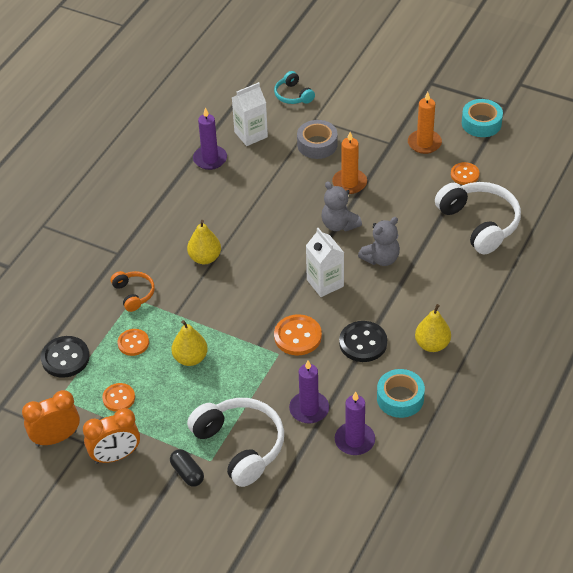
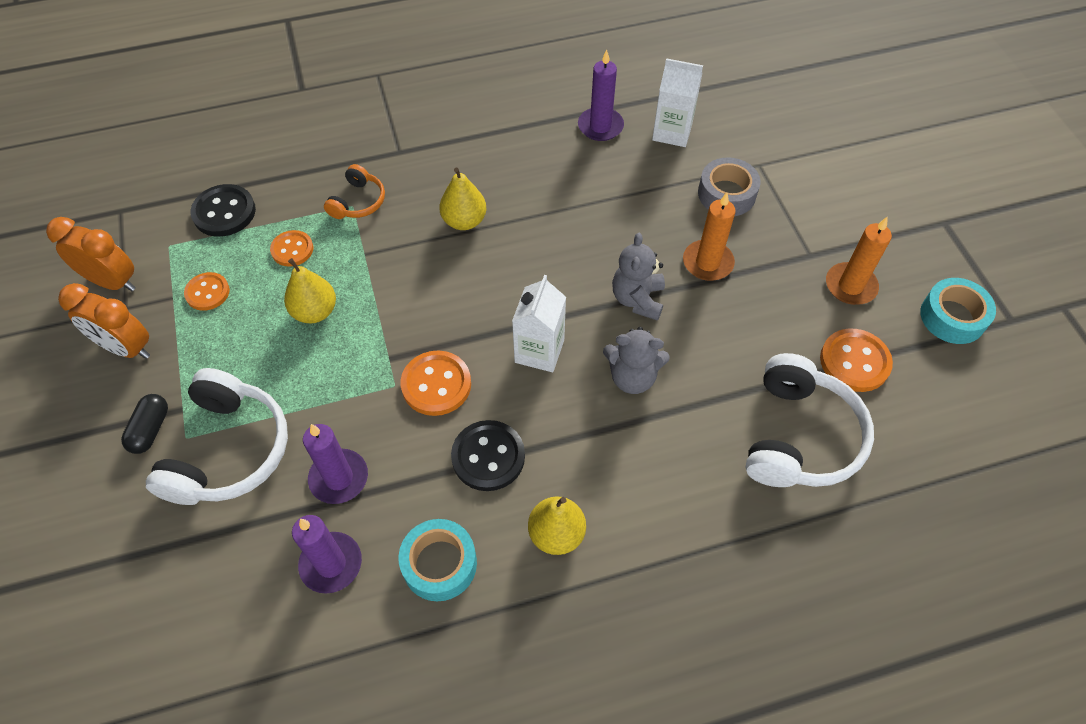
camera: 45 degrees right, 10 degrees up
turquoise headphones [274,71,315,104] -> none
orange button [451,162,479,185] -> orange button [820,328,893,392], size x1.52

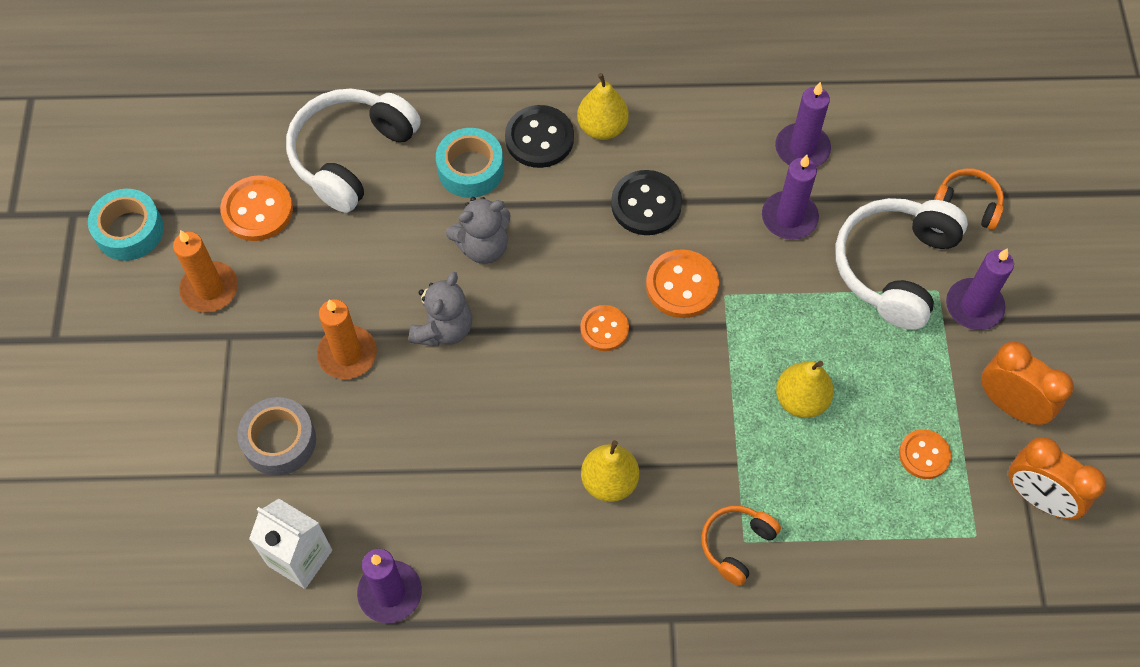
camera: 165 degrees left, 5 degrees up
black capsule [121,394,168,454] -> purple candle [946,248,1014,330]
black button [190,184,256,237] -> black button moved to [505,105,574,168]
orange button [270,230,313,267] -> orange button moved to [580,305,629,351]
turquoise tape [399,519,477,601] -> turquoise tape moved to [436,128,504,198]
white carton [512,275,566,372] -> none
grey teddy bear [603,327,670,394] -> grey teddy bear turned 135 degrees clockwise [446,197,511,264]
none -> orange headphones [934,168,1004,230]

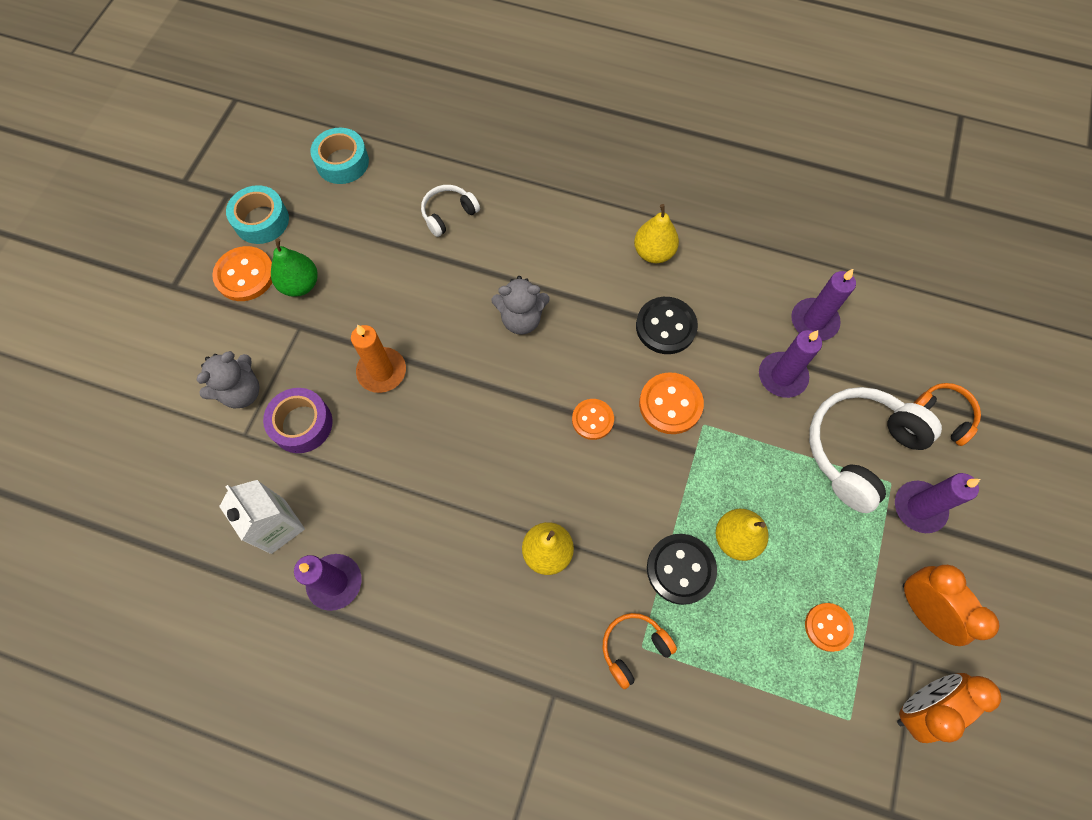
camera: 20 degrees right, 5 degrees up
orange candle [173,230,238,313] -> green pear [271,239,318,297]
orange button [220,175,293,241] -> orange button moved to [212,246,272,301]
grey tape [237,397,316,476] -> purple tape [263,388,333,453]
white headphones [286,89,421,213] -> white headphones [421,185,480,237], size x0.53
grey teddy bear [409,272,472,347] -> grey teddy bear moved to [197,351,260,409]
turquoise tape [436,128,504,198] -> turquoise tape moved to [310,128,369,184]
black button [505,105,574,168] -> black button moved to [647,534,717,605]
orange clock [1009,437,1106,520] -> orange clock turned 90 degrees clockwise [897,673,1001,743]

